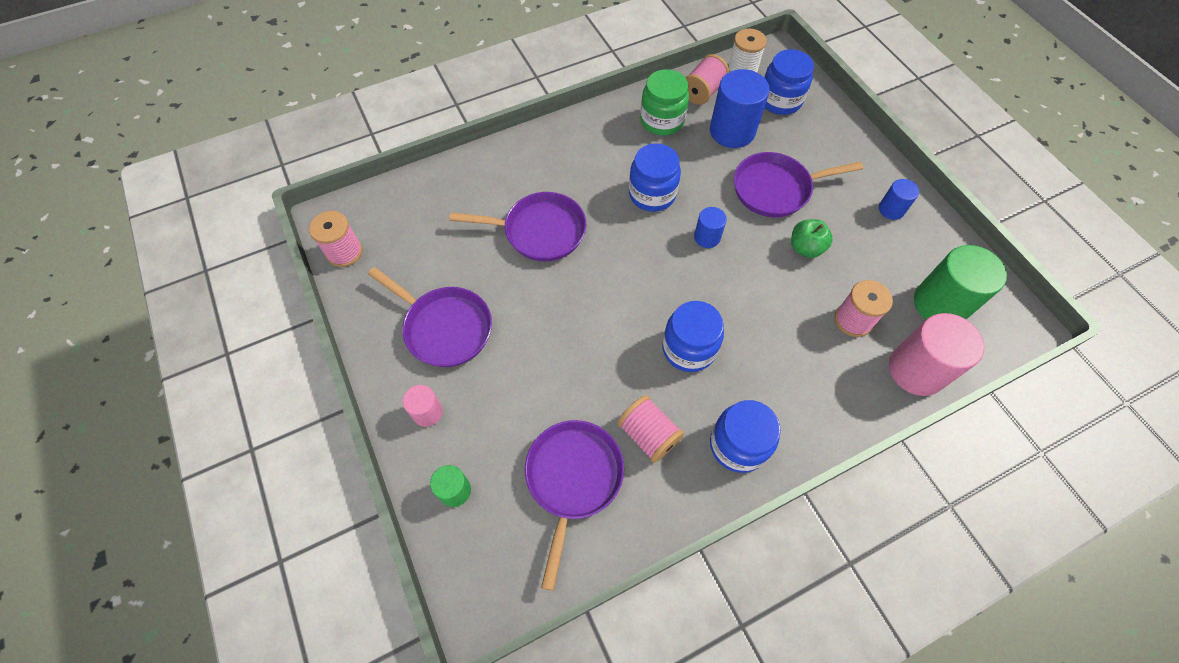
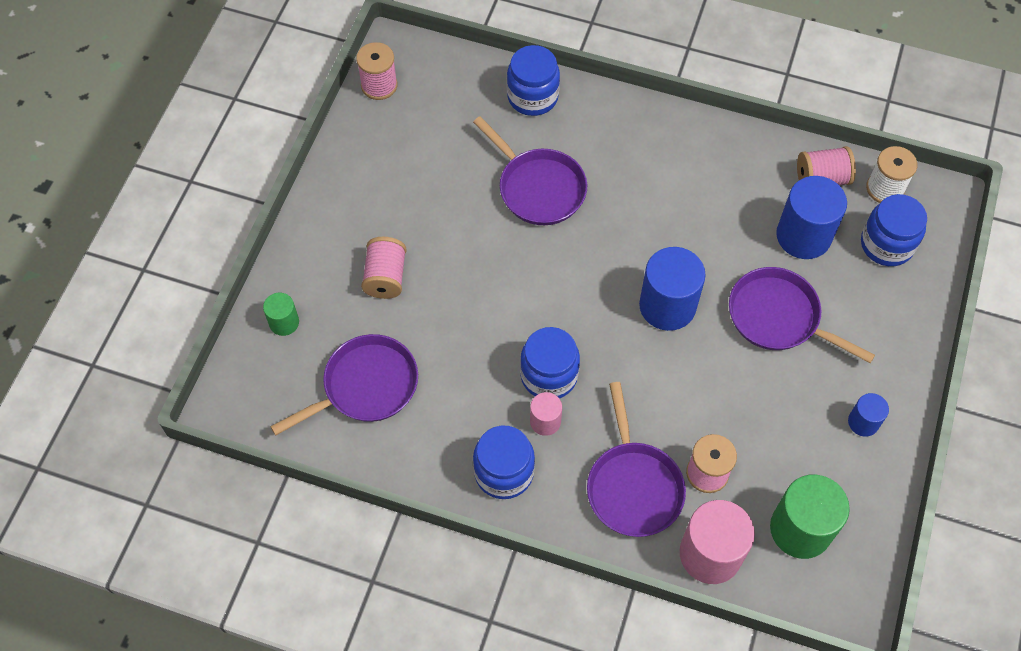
camera: 45 degrees right, 0 degrees up
purple pan [368,267,492,367] -> purple pan moved to [587,382,686,537]
pink cylinder [403,385,443,427] -> pink cylinder moved to [530,392,562,436]
pink spool [617,395,684,463] -> pink spool moved to [361,237,406,299]
blue jar [629,143,681,212] -> blue jar moved to [507,45,560,116]
green jar [640,69,689,136] -> none
blue cylinder [694,207,727,248] -> blue cylinder [639,247,705,331], size x1.91
green apple [791,219,833,258] -> none

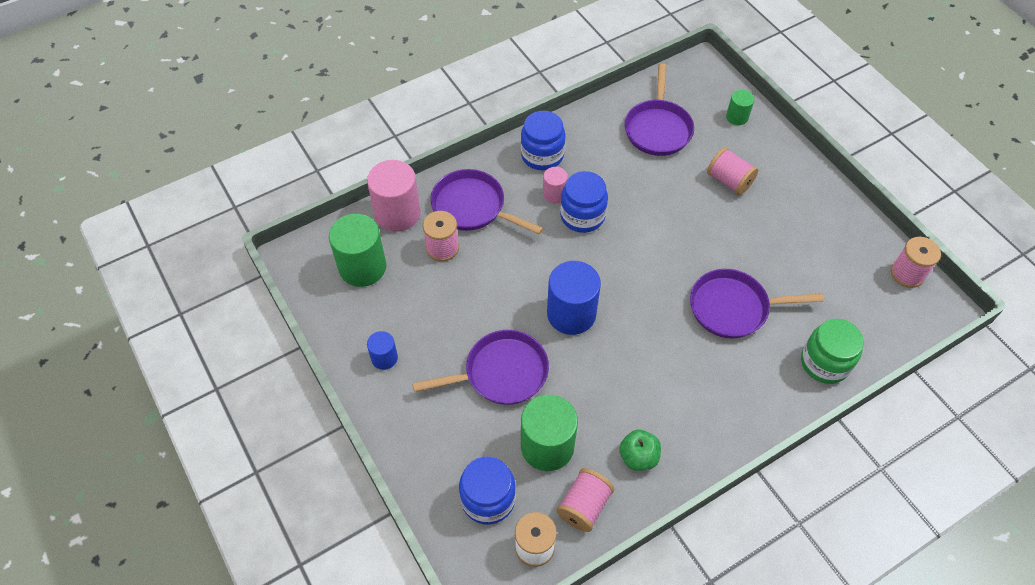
camera: 130 degrees right, 5 degrees down
blue jar [507,45,560,116] -> green jar [801,319,864,384]
blue cylinder [776,176,847,259] -> green cylinder [521,395,578,471]
none -> green apple [619,430,661,471]

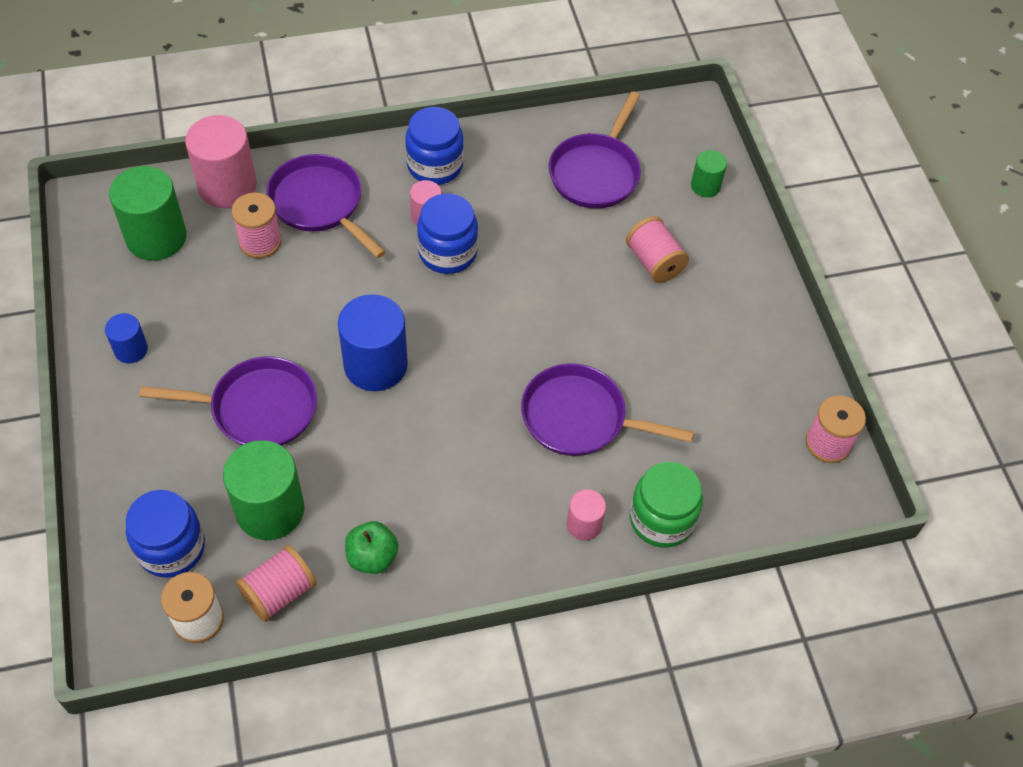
camera: 15 degrees right, 0 degrees up
none -> pink cylinder [567,489,606,540]

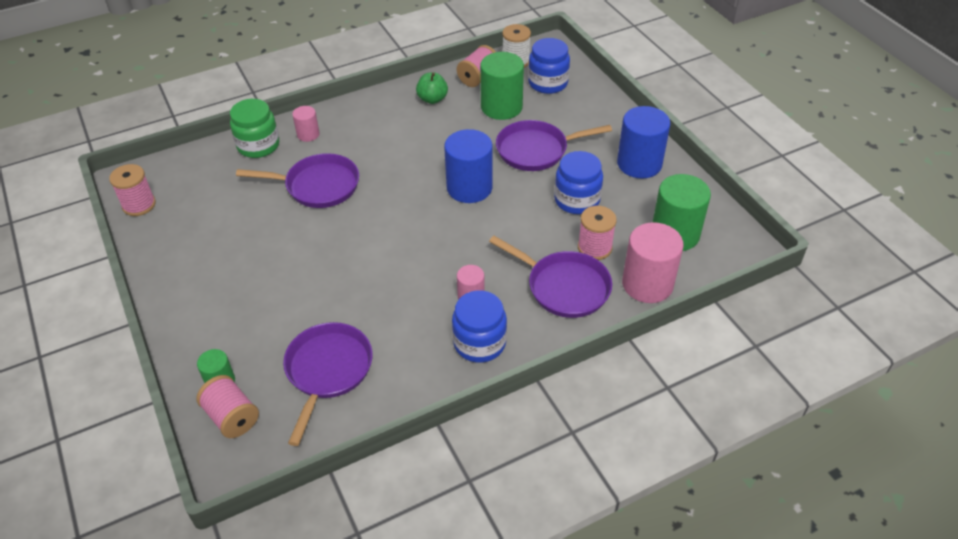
camera: 170 degrees right, 10 degrees down
blue cylinder [105,313,148,363] -> blue cylinder [617,106,670,178], size x1.91
blue jar [417,194,478,274] -> blue jar moved to [554,151,603,214]
pink spool [626,216,689,283] -> pink spool moved to [196,375,259,438]

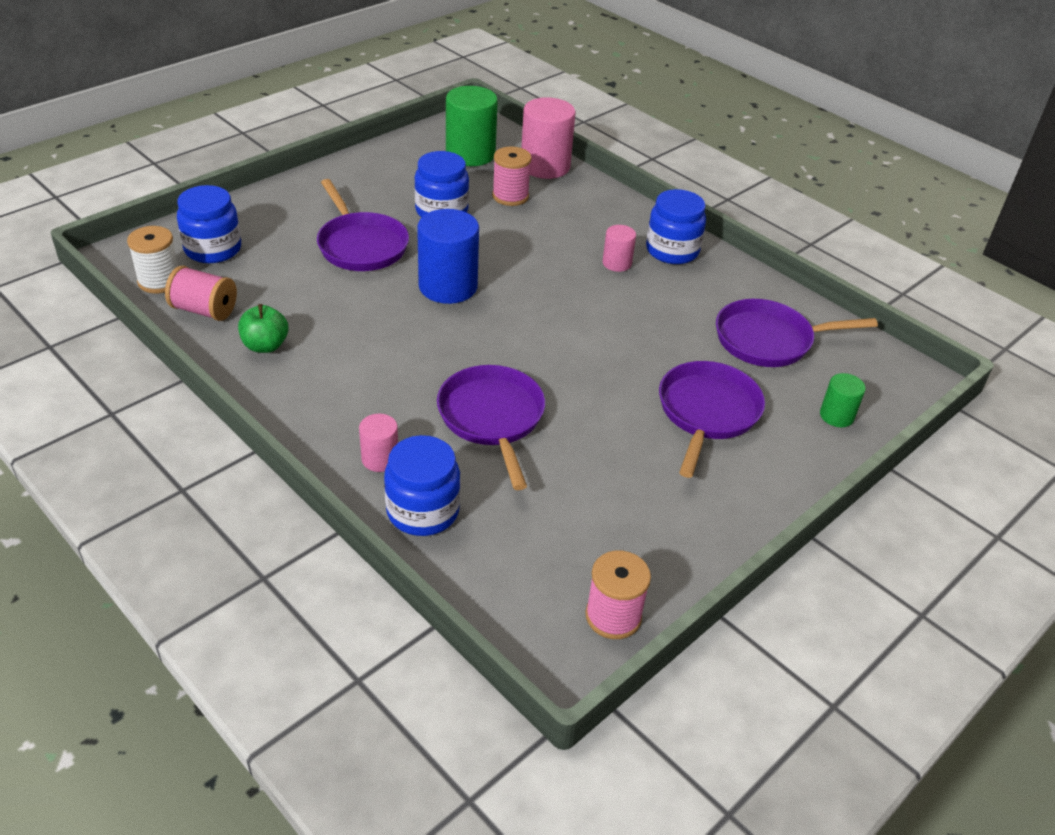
camera: 110 degrees left, 5 degrees down
pink spool [196,375,259,438] -> none
green jar [230,99,279,158] -> blue jar [384,435,461,536]
green cylinder [480,52,524,120] -> none
purple pan [489,236,612,318] -> purple pan moved to [659,361,765,478]
blue cylinder [617,106,670,178] -> none

